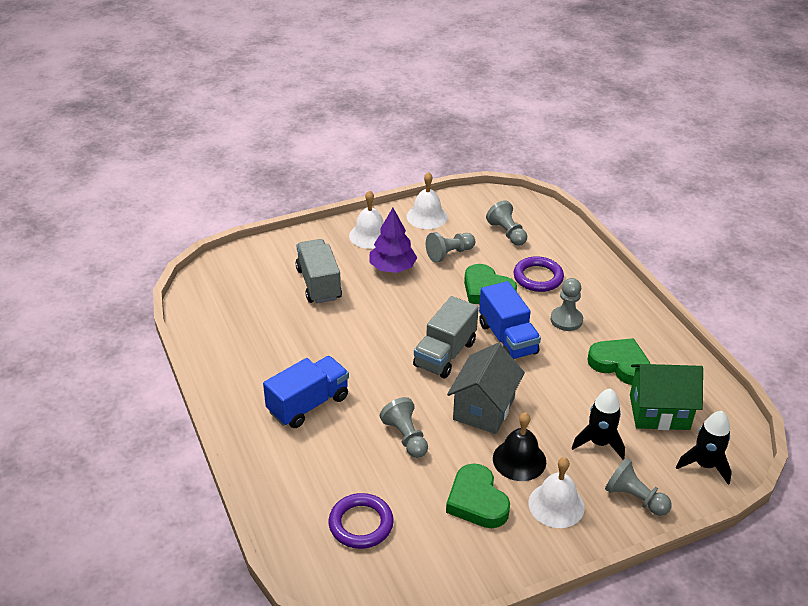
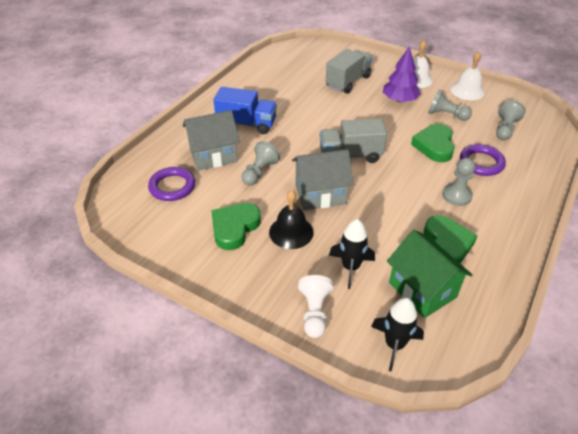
camera: 55 degrees right, 5 degrees up
blue truck [479,281,541,359] -> none
white bell [529,457,585,528] -> none
grey pawn [605,458,672,516] -> white pawn [298,275,333,338]
none -> grey house [183,110,240,171]

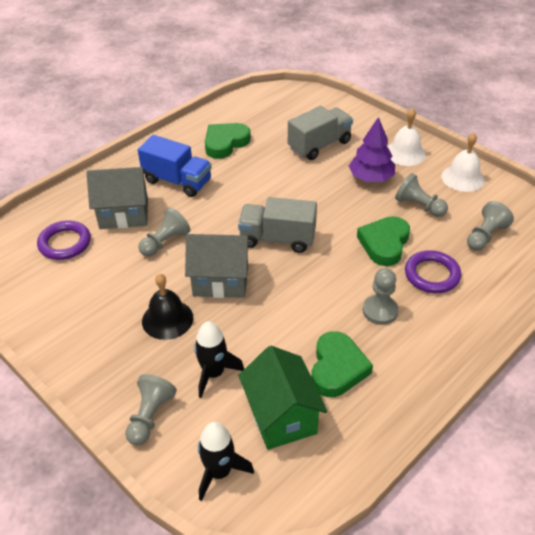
camera: 15 degrees right, 0 degrees up
green heart [211,203,261,250] -> green heart moved to [205,123,251,159]
white pawn [298,275,333,338] -> grey pawn [125,374,177,445]

